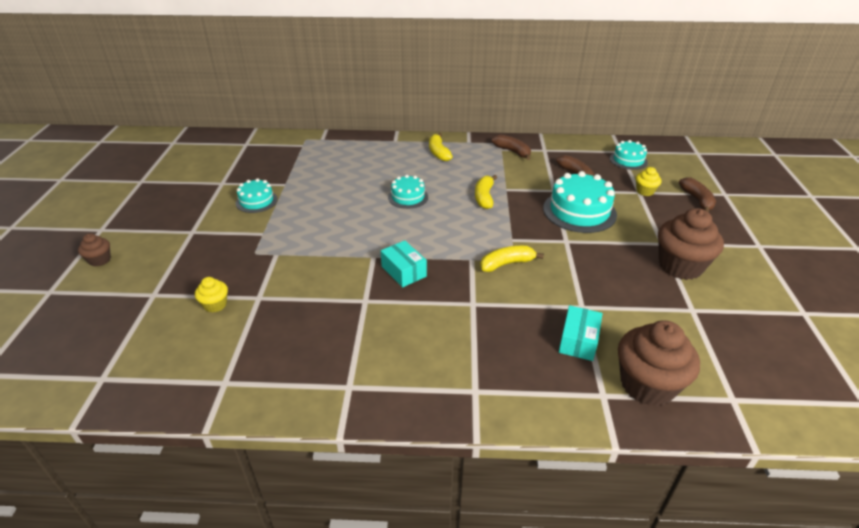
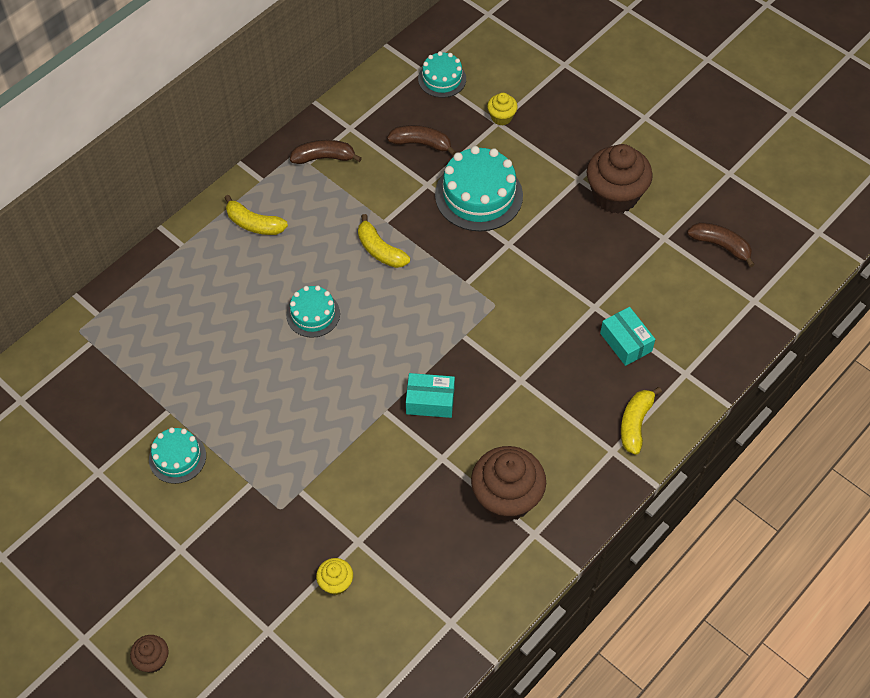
camera: 50 degrees left, 20 degrees up
yellow banana [480,246,544,272] -> yellow banana moved to [621,387,662,455]
brown cupcake [618,320,700,406] -> brown cupcake moved to [471,446,546,522]
brown banana [679,177,716,212] -> brown banana moved to [687,222,755,267]

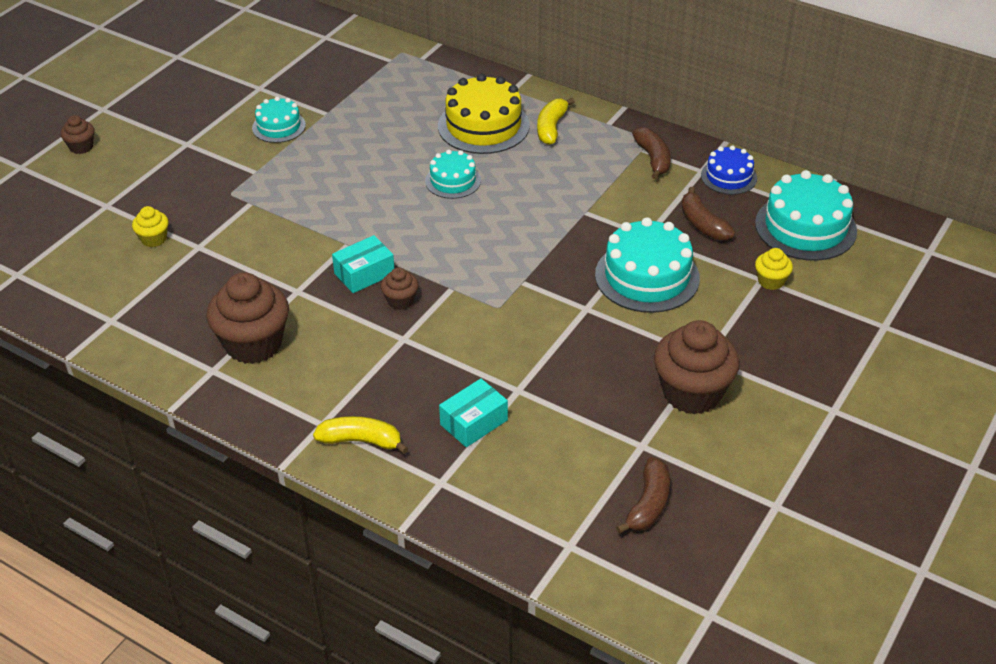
camera: 80 degrees right, 15 degrees down
yellow banana [358,214,410,268] -> none
brown banana [387,125,456,155] -> brown banana turned 150 degrees clockwise [681,187,735,240]
turquoise box [406,373,455,418] -> turquoise box turned 60 degrees clockwise [332,235,394,293]
turquoise cake [418,51,466,98] -> turquoise cake [755,170,857,261], size x1.72
none -> brown cupcake [381,267,418,310]
none -> yellow cake [438,74,530,154]
none -> blue cake [701,145,757,195]

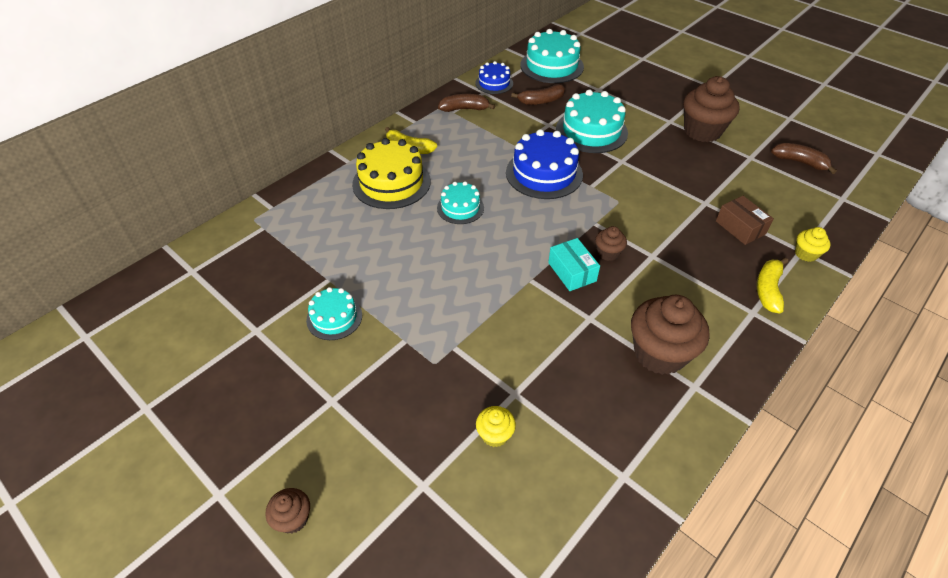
camera: 80 degrees left, 5 degrees up
turquoise box [439,378,508,447] -> brown box [716,196,774,245]
yellow cupcake [755,248,793,290] -> yellow cupcake moved to [795,227,831,262]
none -> blue cake [506,129,583,199]

